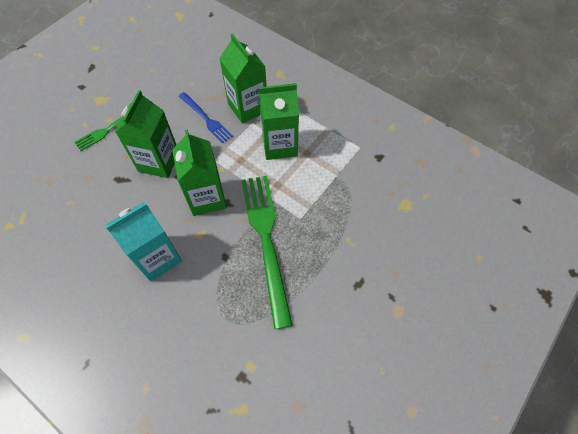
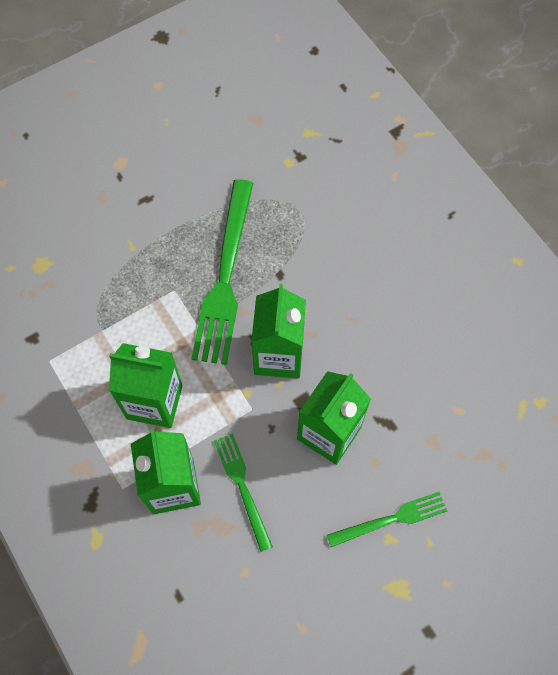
camera: 160 degrees left, 5 degrees up
turquoise carton [105,202,182,282] -> none
blue fork [179,92,233,144] -> green fork [214,433,273,552]

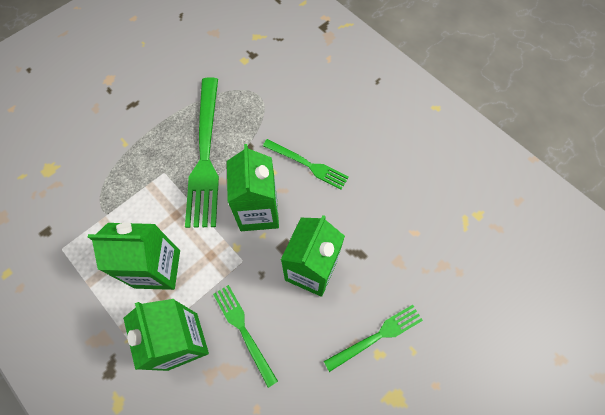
camera: 10 degrees left, 0 degrees up
none -> green fork [263,139,349,190]

